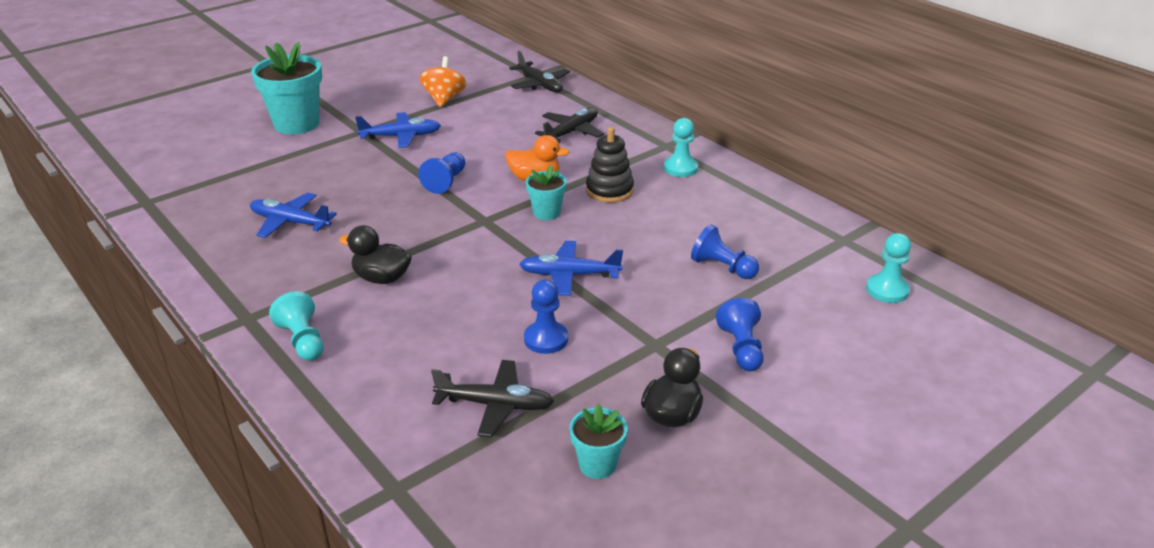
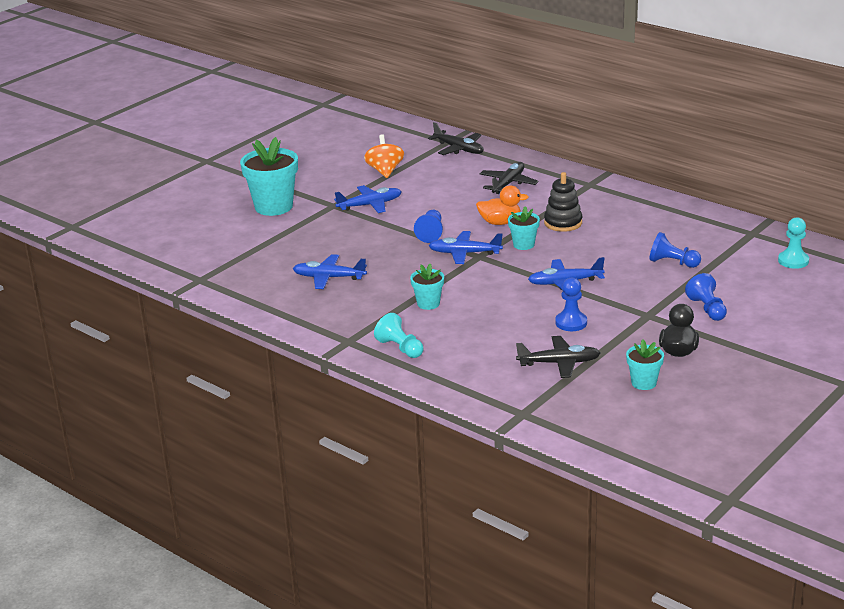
camera: 10 degrees left, 5 degrees down
black duck [339,225,412,284] -> turquoise flower pot [410,264,444,310]
turquoise pawn [664,118,698,177] -> none
none -> blue plane [428,231,503,264]

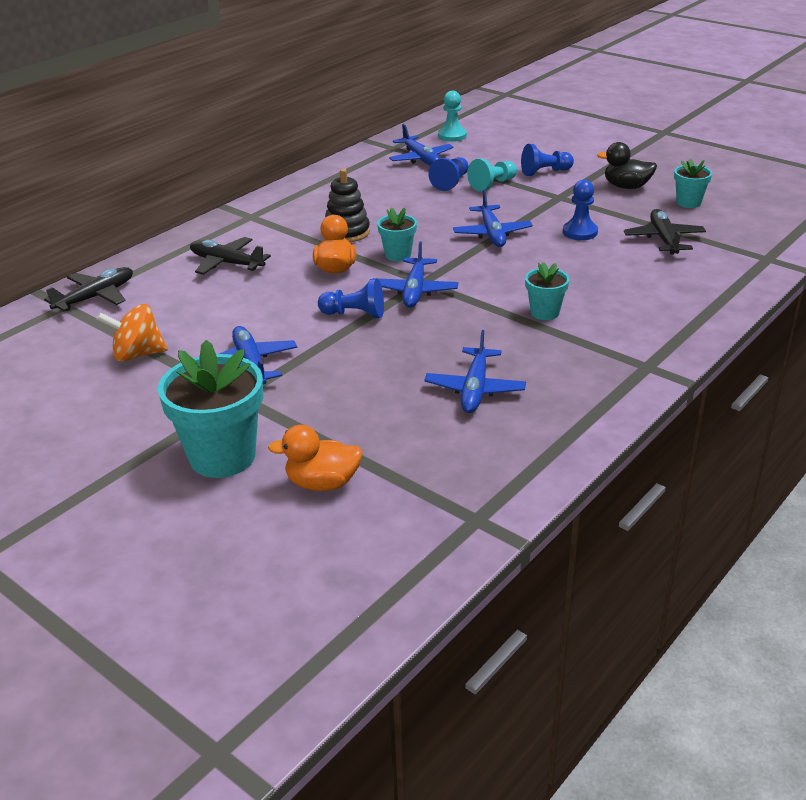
camera: 90 degrees left, 5 degrees up
turquoise pawn [374,313,423,358] -> turquoise pawn moved to [467,158,517,192]
none -> orange duck [268,425,363,491]
none -> blue plane [389,124,454,166]

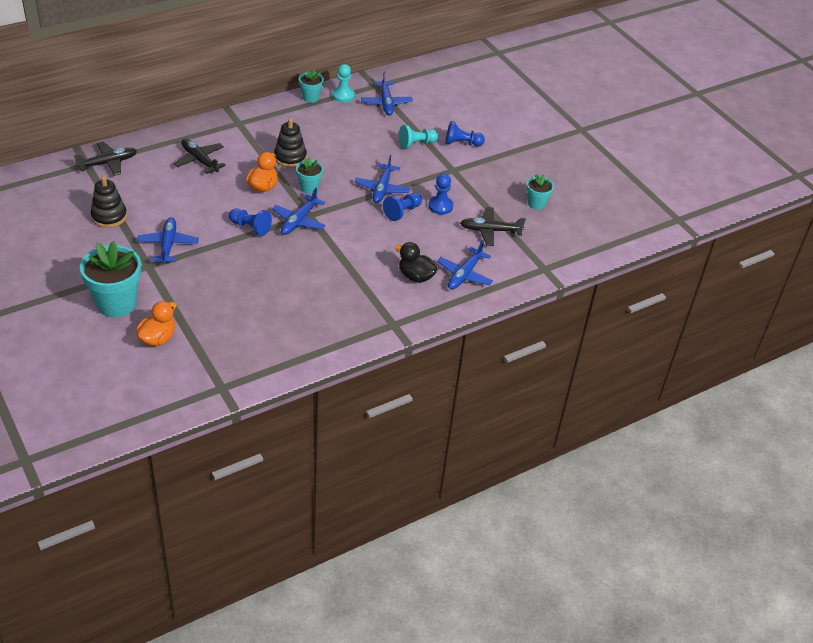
camera: 15 degrees right, 10 degrees up
orange spinning top [97,304,168,362] -> black stacking toy [91,176,127,228]
orange duck [268,425,363,491] -> orange duck turned 105 degrees clockwise [136,301,177,346]
blue plane [424,330,526,413] -> blue plane moved to [437,240,493,289]
blue pawn [428,157,469,191] -> blue pawn moved to [383,193,422,221]
turquoise pawn [438,91,467,142] -> turquoise pawn moved to [332,64,355,103]
turquoise flower pot [525,262,569,320] -> turquoise flower pot moved to [299,69,324,103]
black duck [597,142,657,189] -> black duck moved to [395,242,438,283]
black plane [624,209,706,254] -> black plane turned 105 degrees counterclockwise [460,207,526,246]

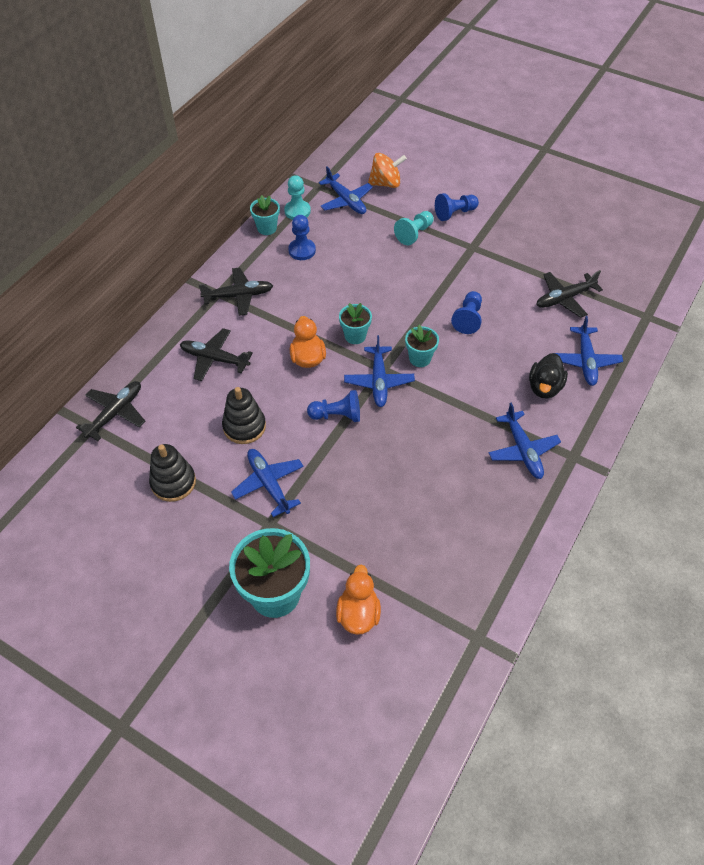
camera: 25 degrees left, 10 degrees up
black stacking toy [274,118,307,167] -> black stacking toy moved to [222,387,266,444]
blue plane [354,155,410,203] -> blue plane moved to [489,403,561,479]
black duck [395,242,438,283] -> black duck turned 75 degrees counterclockwise [529,353,568,399]
blue pawn [428,174,453,215] -> blue pawn moved to [288,215,316,260]
turquoise flower pot [526,174,554,210] -> turquoise flower pot moved to [405,325,439,367]
none -> black plane [198,267,273,316]
none -> orange spinning top [368,153,407,188]

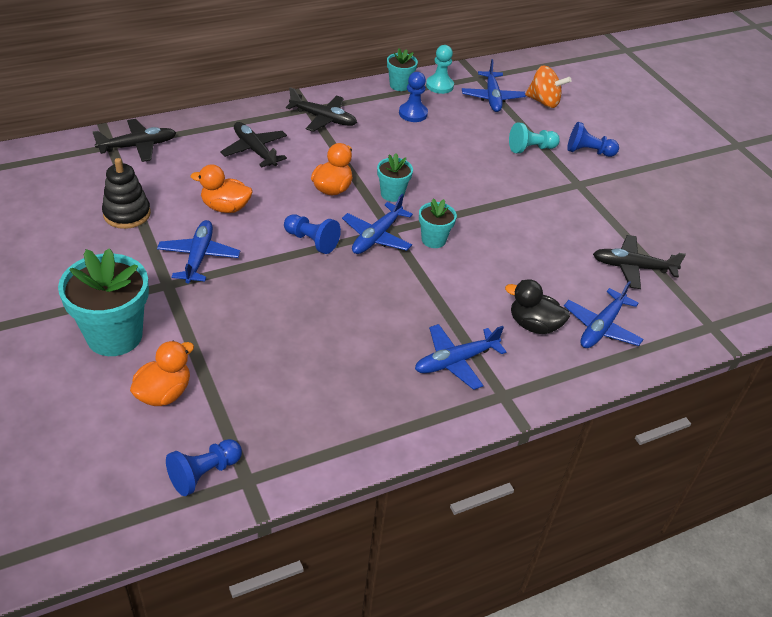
camera: 30 degrees right, 10 degrees down
black stacking toy [222,387,266,444] -> orange duck [191,164,253,213]
blue pawn [451,291,482,334] -> blue pawn moved to [166,439,242,496]
blue plane [489,403,561,479] -> blue plane turned 45 degrees clockwise [415,324,506,390]
black duck [529,353,568,399] -> black duck turned 60 degrees clockwise [505,279,570,334]

